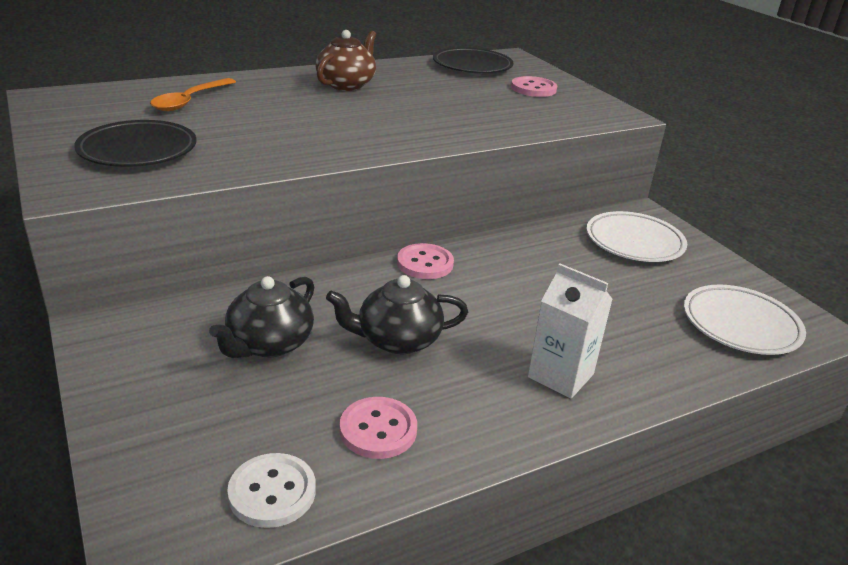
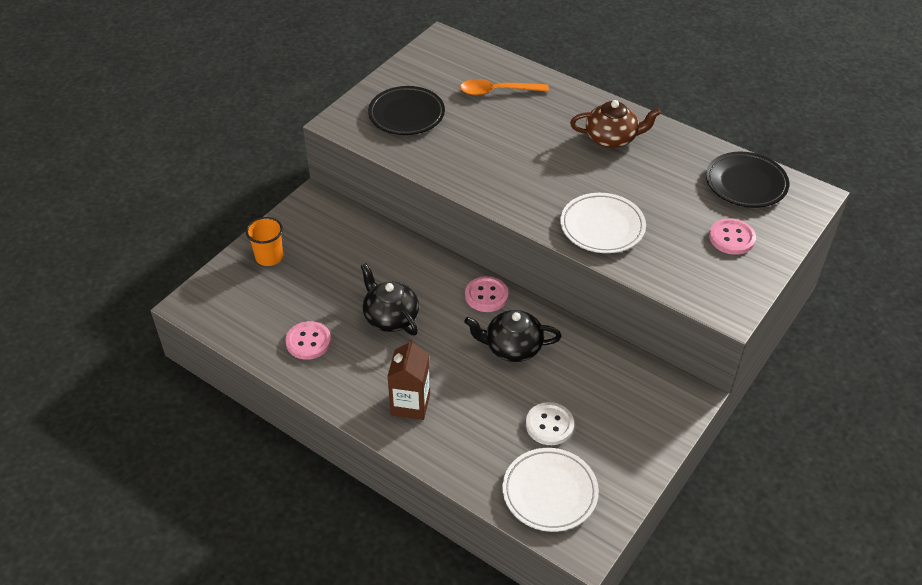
camera: 65 degrees right, 15 degrees up
black teapot [209,276,314,358] -> black teapot moved to [464,310,562,362]
white button [227,453,316,528] -> white button moved to [526,402,574,445]
white carton [528,263,613,399] -> brown carton [387,338,430,420]
white plate [586,211,687,262] -> white plate moved to [560,193,646,253]
none -> orange cup [246,217,283,266]

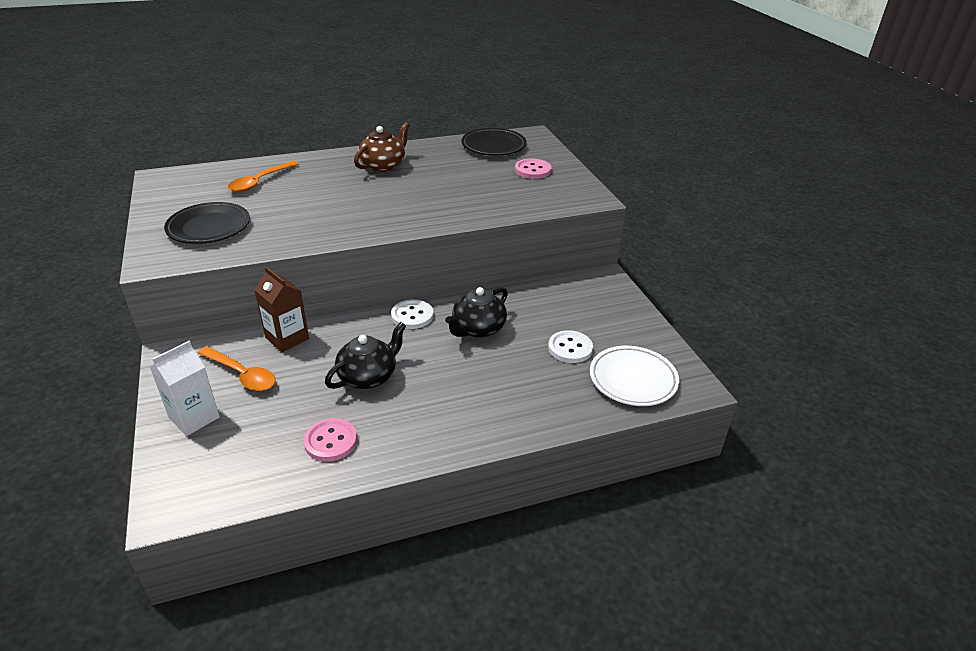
camera: 55 degrees left, 10 degrees down
orange cup [246,217,283,266] -> white carton [150,341,220,436]
black teapot [361,263,419,335] -> black teapot turned 135 degrees clockwise [325,322,406,389]
brown carton [387,338,430,420] -> brown carton moved to [254,267,309,352]
pink button [465,276,509,312] -> white button [391,299,434,329]
white plate [560,193,646,253] -> none
none -> orange spoon [198,346,276,391]

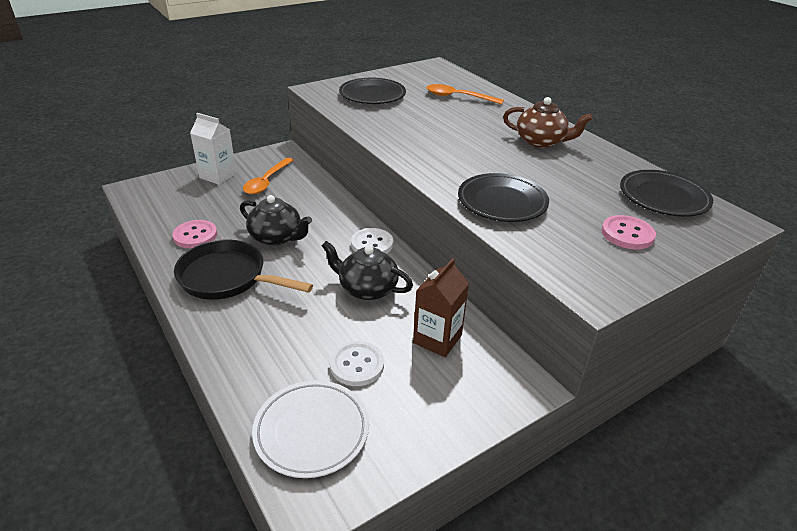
camera: 75 degrees right, 0 degrees up
brown carton [254,267,309,352] -> brown carton moved to [413,258,469,357]
none -> black pan [174,239,313,300]
none -> black plate [458,173,549,222]

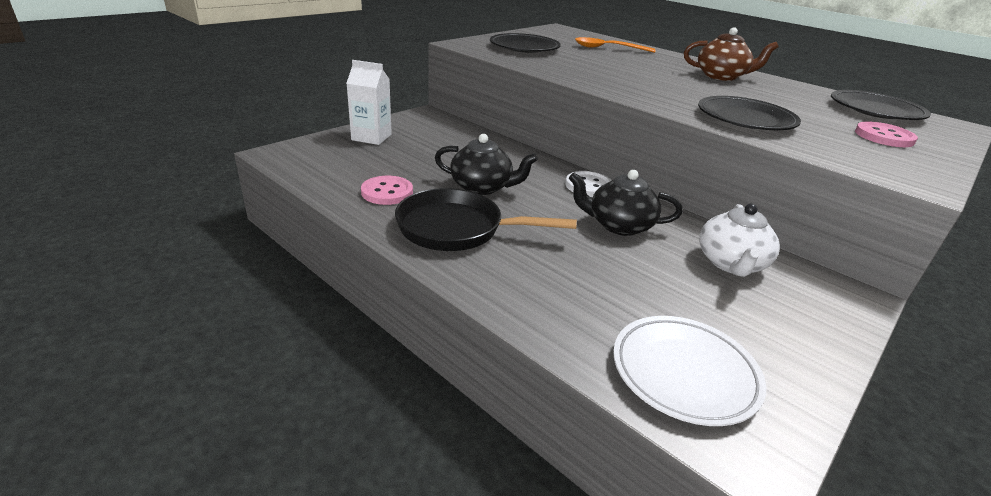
camera: 15 degrees left, 5 degrees down
orange spoon [243,158,294,194] -> none
white button [330,341,384,386] -> none
brown carton [413,258,469,357] -> white teapot [699,203,780,277]

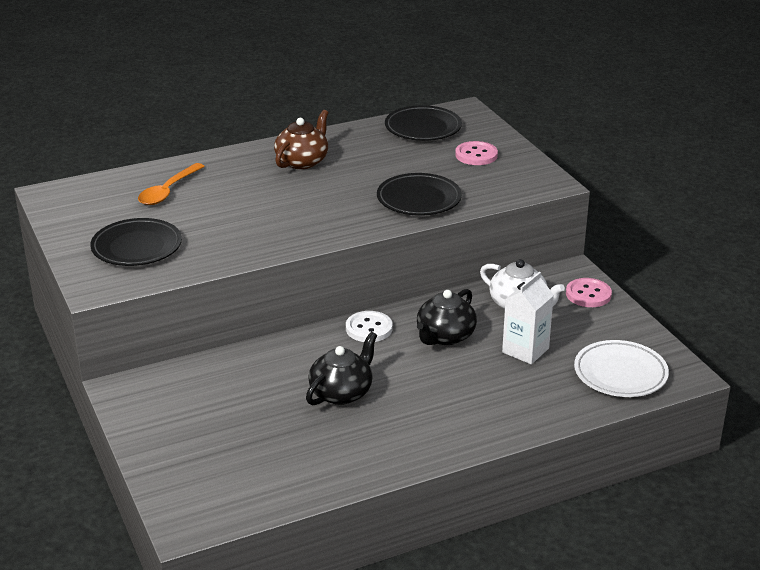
camera: 65 degrees left, 0 degrees up
white carton [346,60,392,145] -> white carton moved to [502,272,554,364]
pink button [361,176,413,205] -> pink button moved to [566,278,612,307]
black pan [395,188,577,251] -> none

